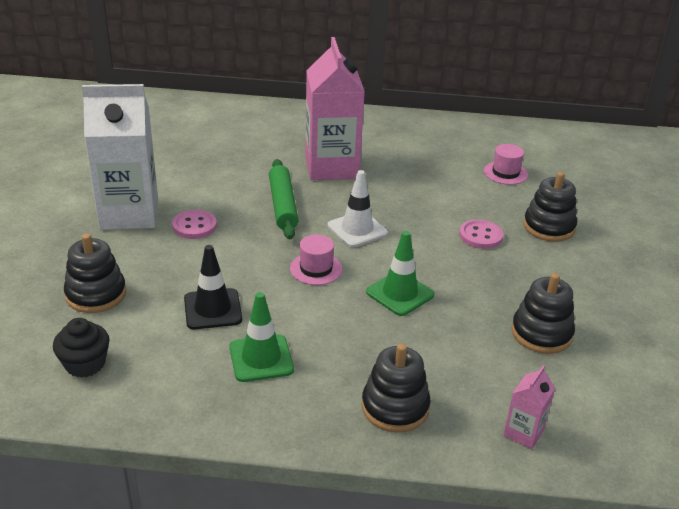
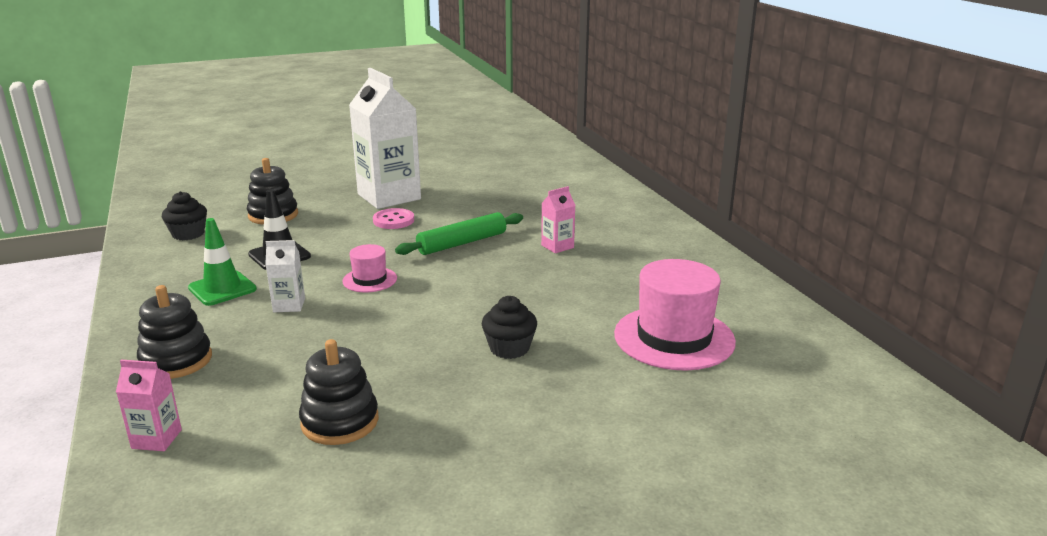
camera: 65 degrees right, 10 degrees down
pink carton [305,37,365,180] -> pink carton [541,186,576,253], size x0.43
white traffic cone [327,170,388,247] -> none
green traffic cone [366,231,434,316] -> none
pink button [459,219,504,249] -> black cupcake [482,296,537,359]
pink hat [484,144,528,185] -> pink hat [614,259,736,371], size x1.95
black stacking toy [523,172,577,242] -> none
none -> white carton [265,240,305,312]

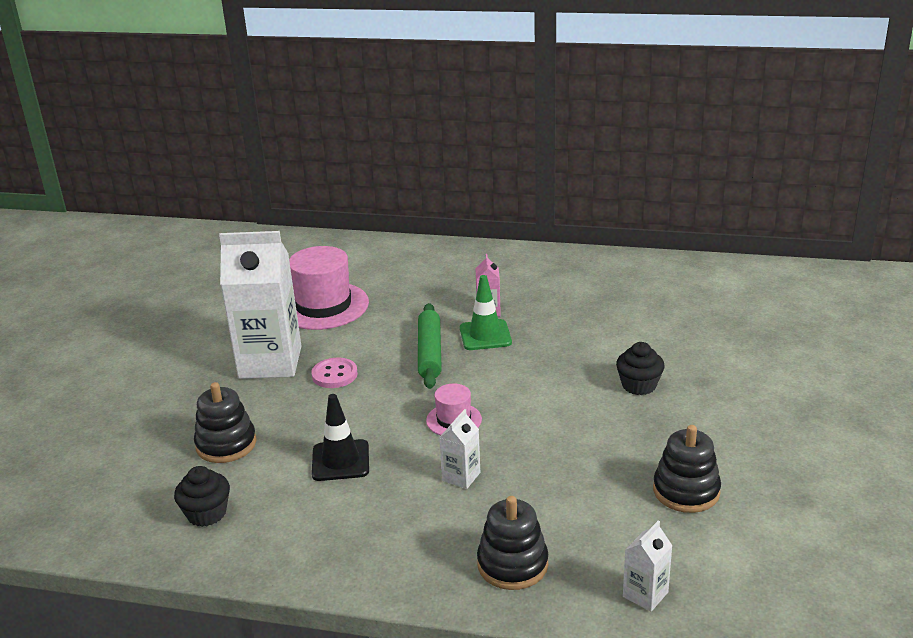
camera: 55 degrees left, 5 degrees up
pink carton [116,360,182,451] -> white carton [623,521,673,612]
green traffic cone [188,218,257,306] -> green traffic cone moved to [460,275,512,350]
pink hat [614,259,736,371] -> pink hat moved to [289,246,369,330]

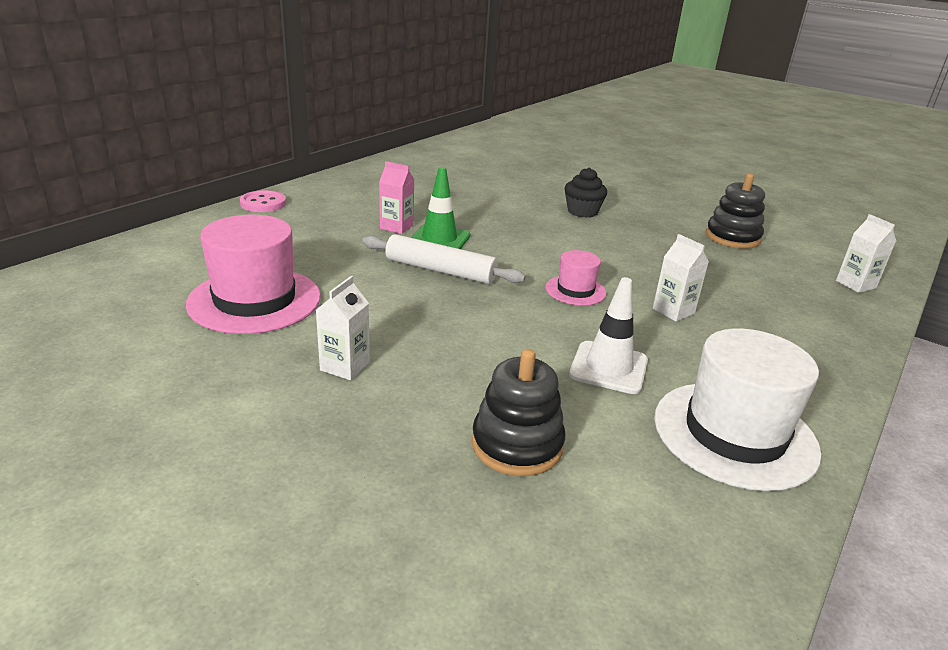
camera: 70 degrees left, 0 degrees up
black cupcake [174,466,230,527] -> none
white carton [219,231,301,379] -> white carton [316,276,370,380], size x0.43
pink button [311,358,358,388] -> pink button moved to [240,190,286,212]
black traffic cone [312,394,369,481] -> white traffic cone [569,277,648,394]
green rolling pin [418,303,442,389] -> white rolling pin [362,234,526,284]
black stacking toy [477,496,548,590] -> none
none -> white hat [654,328,821,491]

